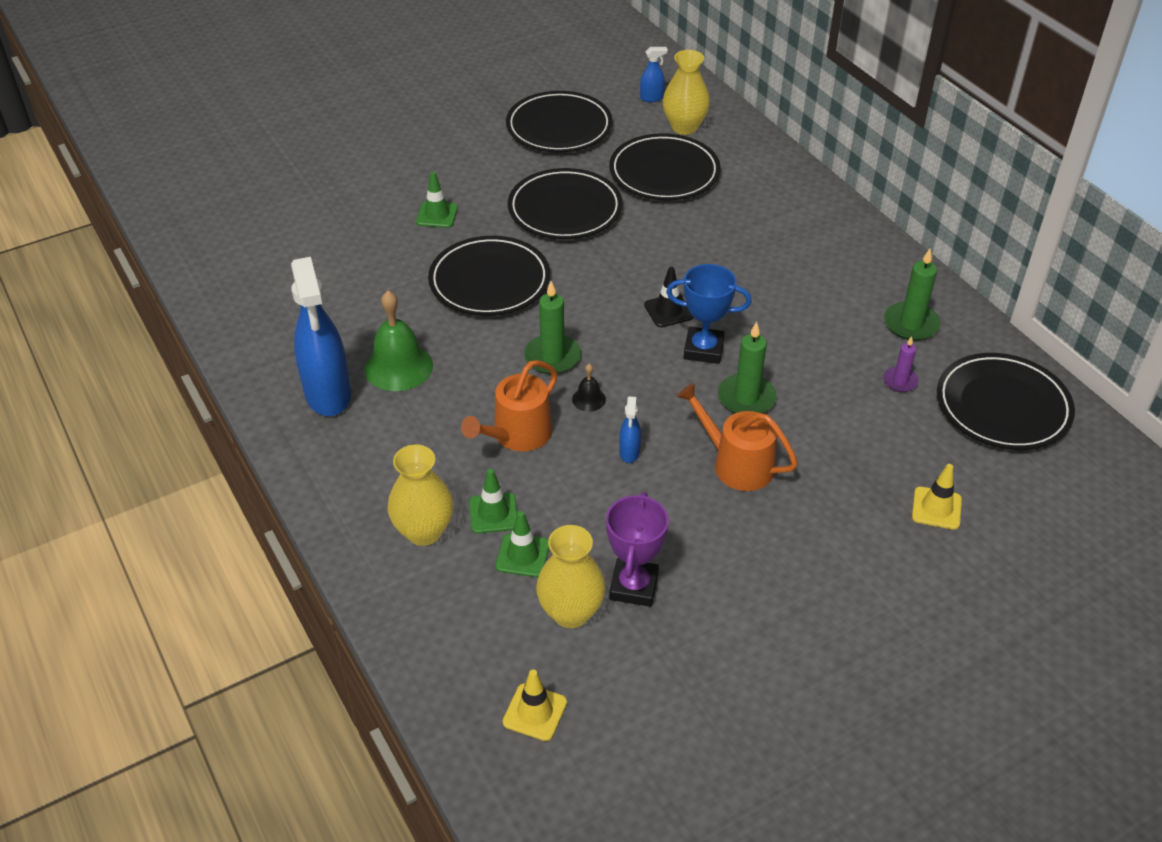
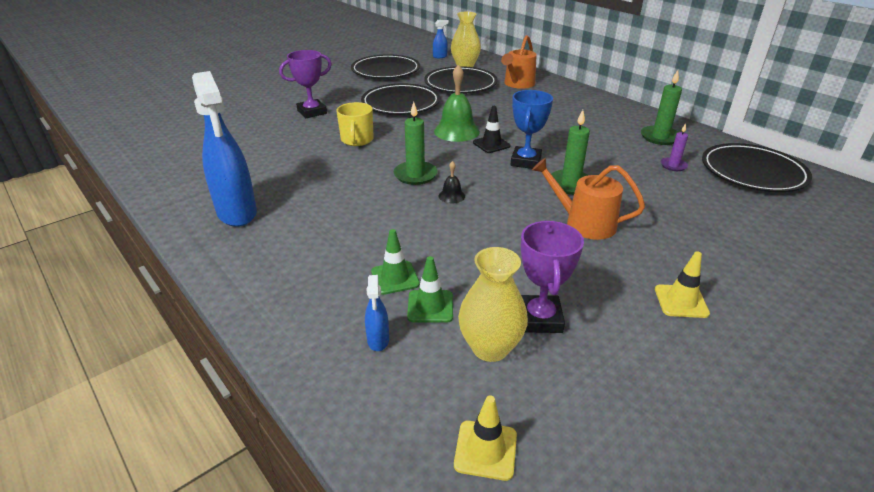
camera: 10 degrees left, 10 degrees down
green bell [364,291,433,391] -> green bell moved to [434,64,480,142]
yellow vase [388,445,453,546] -> none
green traffic cone [416,172,458,228] -> purple trophy [279,50,332,118]
black plate [428,236,550,316] -> yellow mug [337,102,374,146]
orange watering can [461,360,557,452] -> orange watering can moved to [501,35,537,89]
blue spray bottle [619,397,641,463] -> blue spray bottle moved to [365,275,389,351]
blue trophy [666,264,752,364] -> blue trophy turned 75 degrees counterclockwise [510,90,553,169]
yellow traffic cone [912,464,962,530] -> yellow traffic cone moved to [655,251,710,318]

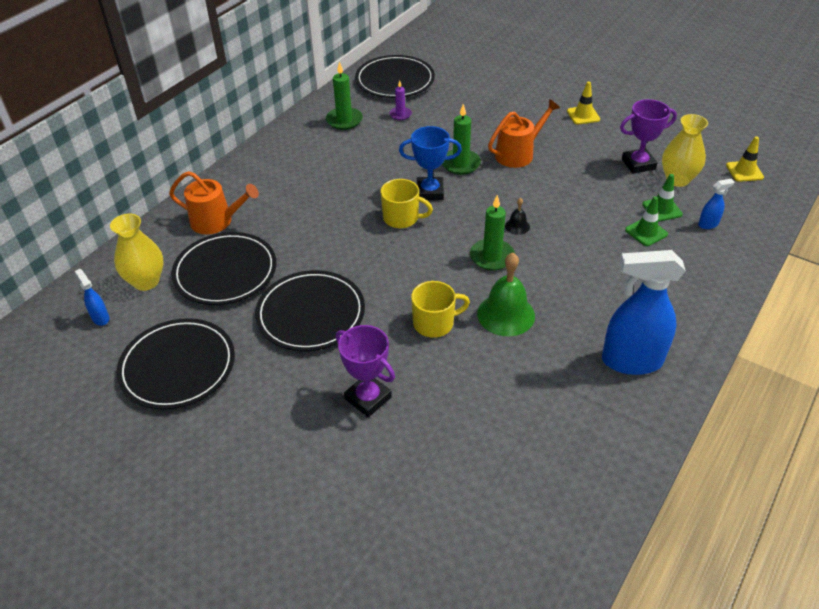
camera: 105 degrees left, 10 degrees up
blue spray bottle [192,71,257,227] -> blue spray bottle turned 135 degrees counterclockwise [602,250,686,375]
green bell [434,64,480,142] -> green bell moved to [477,253,535,336]
black traffic cone [473,106,511,153] -> yellow mug [381,179,433,228]
orange watering can [532,158,645,240] -> orange watering can turned 135 degrees counterclockwise [488,99,560,168]

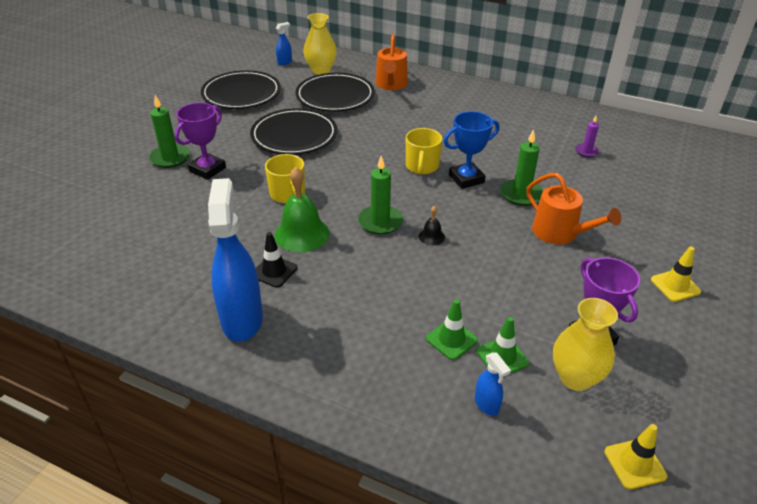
camera: 80 degrees right, 5 degrees down
green candle [326,61,363,130] -> green candle moved to [149,95,190,168]
black plate [355,55,435,98] -> none
blue trophy [399,126,462,200] -> blue trophy turned 75 degrees clockwise [444,111,499,189]
none -> black traffic cone [256,232,297,288]

